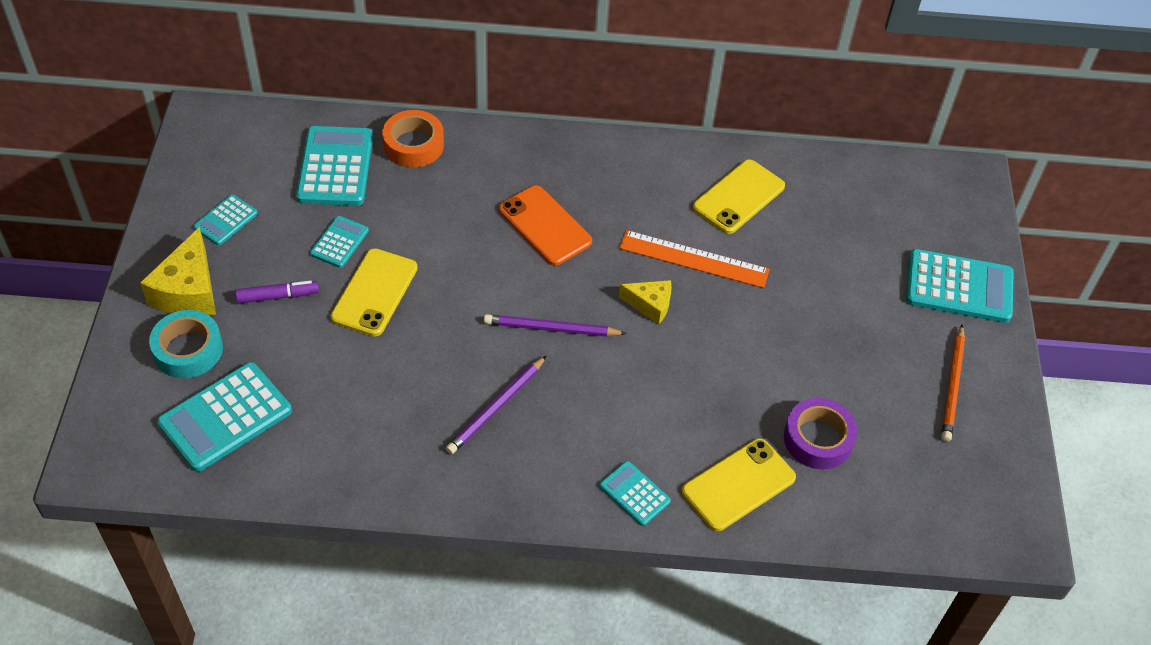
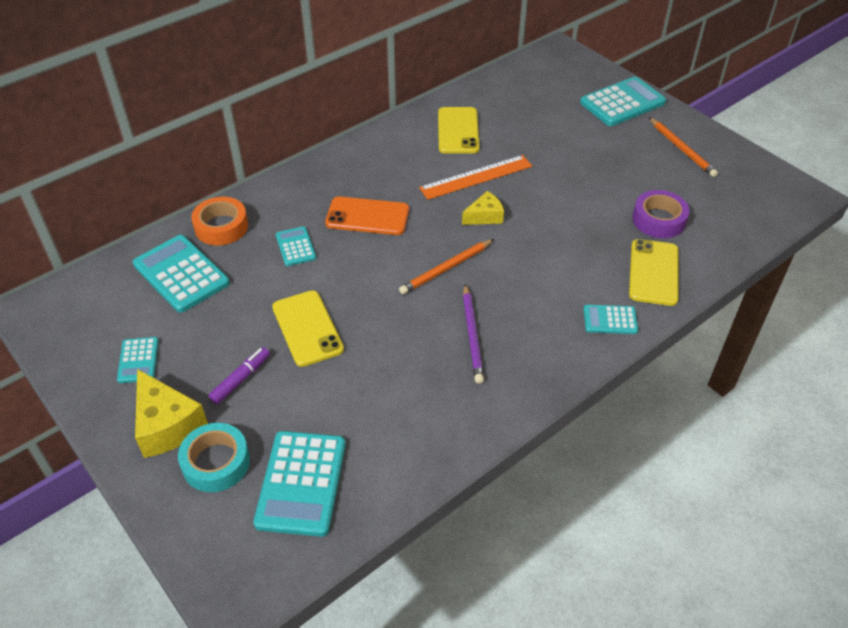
camera: 40 degrees left, 5 degrees down
turquoise calculator [310,216,369,268] -> turquoise calculator moved to [276,227,316,266]
purple pencil [484,314,627,337] -> orange pencil [399,239,494,294]

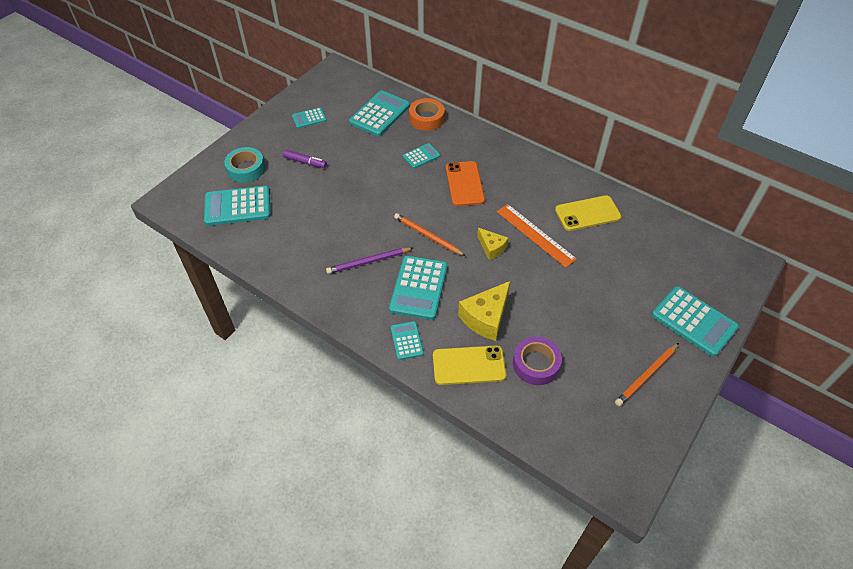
camera: 75 degrees right, 5 degrees up
yellow cheese [135,369,208,458] -> yellow cheese moved to [458,281,510,341]
yellow phone [272,290,344,367] -> none
none -> turquoise calculator [389,256,448,320]

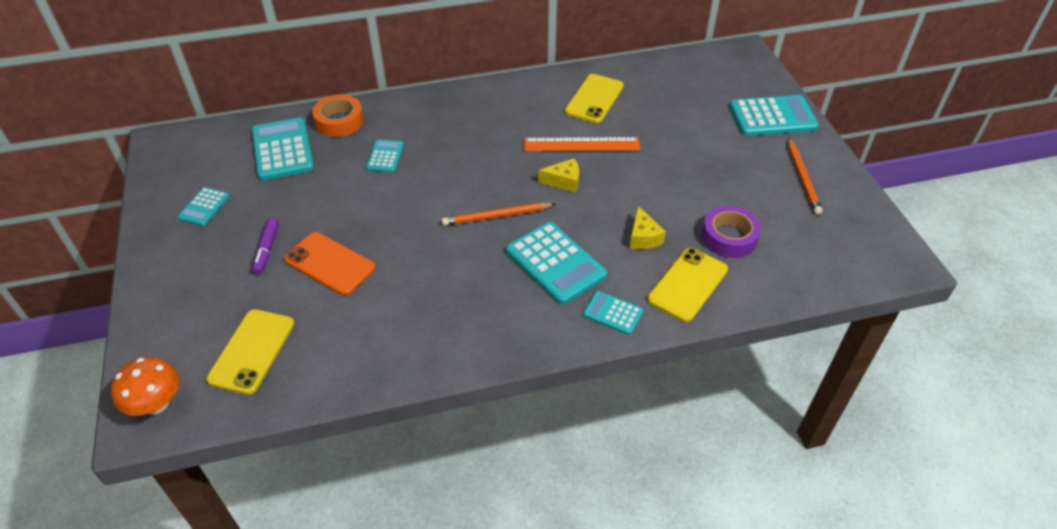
camera: 50 degrees left, 5 degrees down
turquoise calculator [204,186,270,226] -> yellow phone [206,309,294,395]
turquoise tape [224,147,265,183] -> none
purple marker [283,150,327,168] -> purple marker turned 120 degrees clockwise [252,217,279,274]
purple pencil [326,248,413,274] -> none
orange phone [446,161,485,206] -> orange phone moved to [284,232,376,296]
yellow cheese [458,281,510,341] -> yellow cheese [630,206,666,249], size x0.60
none -> orange mushroom [111,357,179,416]

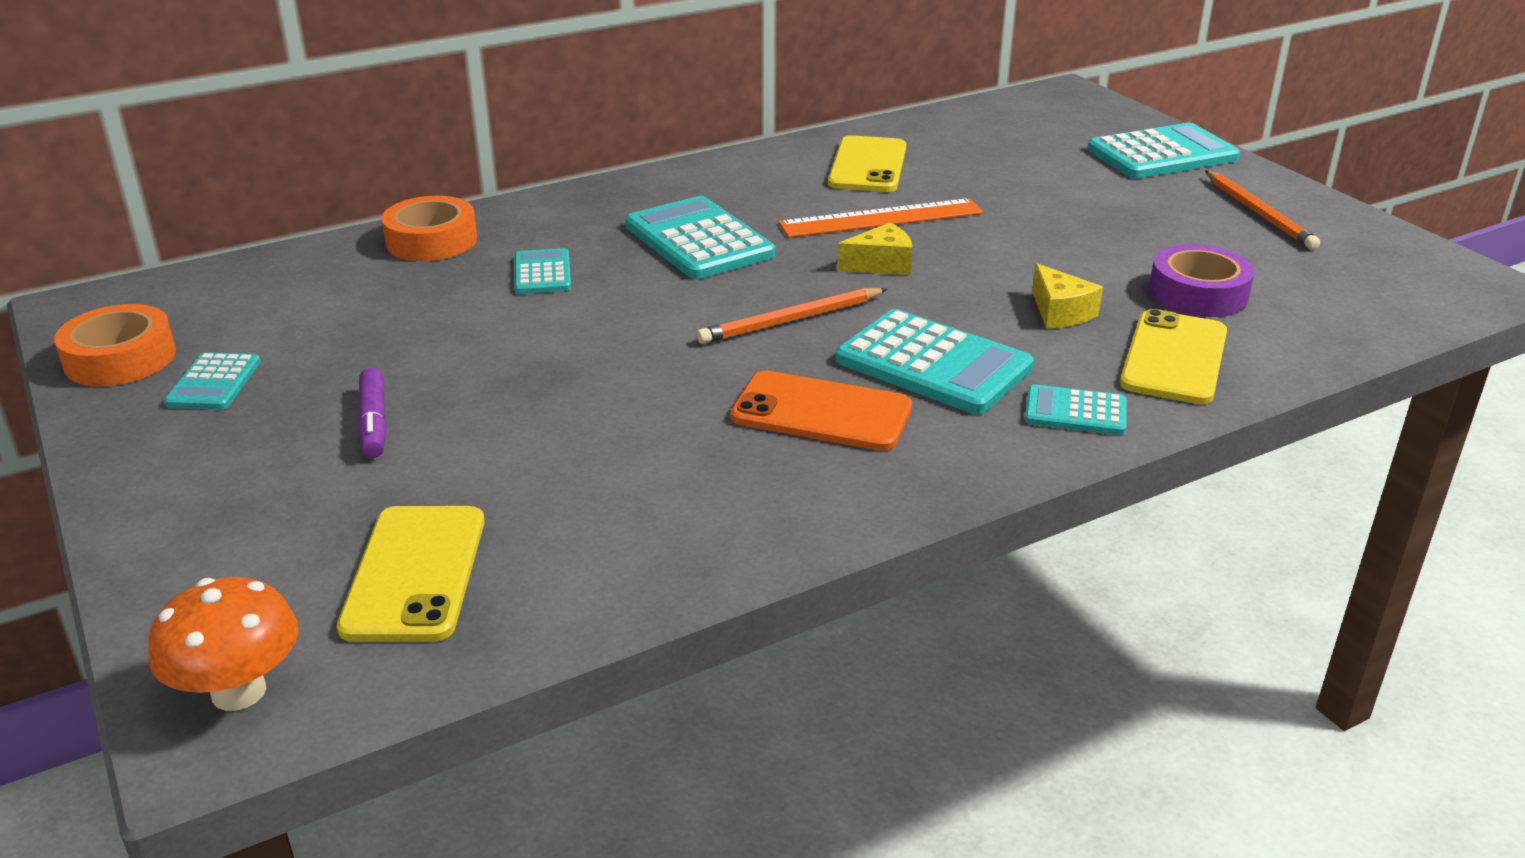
camera: 15 degrees left, 15 degrees down
turquoise calculator [252,117,314,181] -> turquoise calculator moved to [625,196,775,279]
orange phone [284,232,376,296] -> orange phone moved to [731,371,912,451]
none -> orange tape [54,304,176,386]

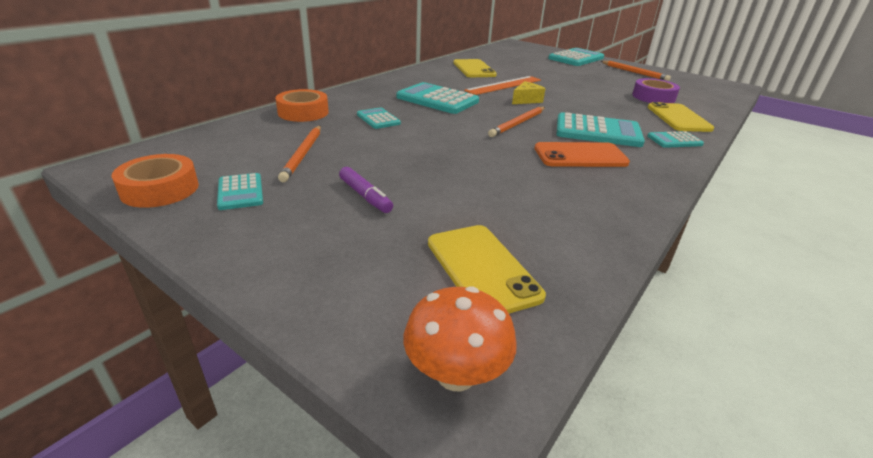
camera: 25 degrees left, 0 degrees up
yellow cheese [1032,263,1103,328] -> none
none -> orange pencil [278,126,321,182]

